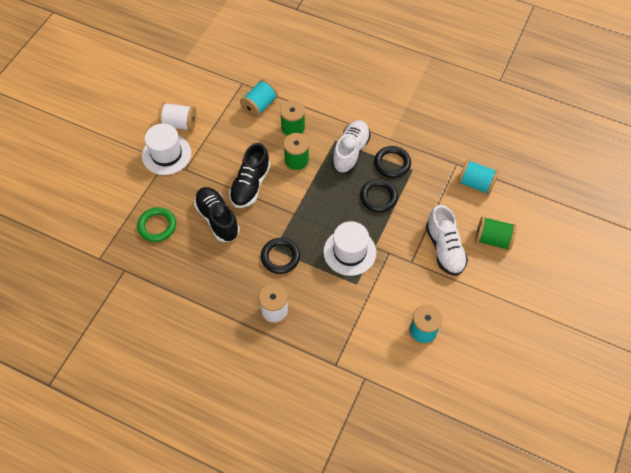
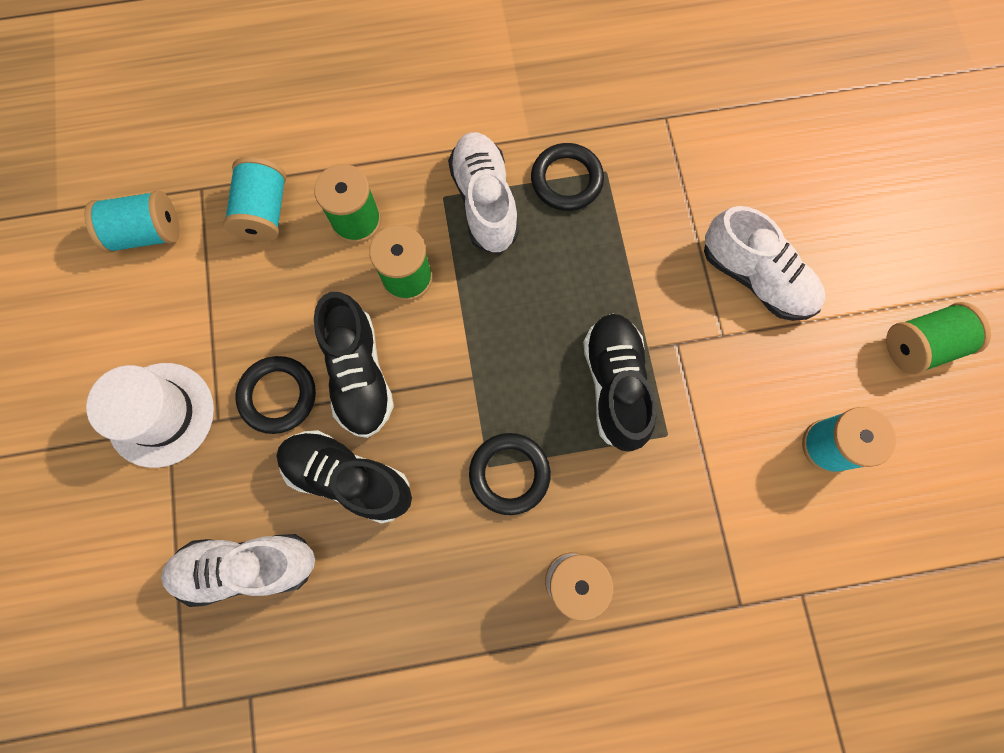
camera: 35 degrees left, 15 degrees up
green ring [137,207,176,242] -> white shoe [161,534,315,607]
white spool [158,102,196,131] -> none
white hat [324,221,376,276] -> black shoe [583,313,657,452]
black ring [360,179,398,212] -> black ring moved to [235,356,316,434]
turquoise spool [458,159,499,195] -> turquoise spool moved to [84,190,179,253]
green spool [475,216,517,250] -> green spool moved to [886,302,991,375]

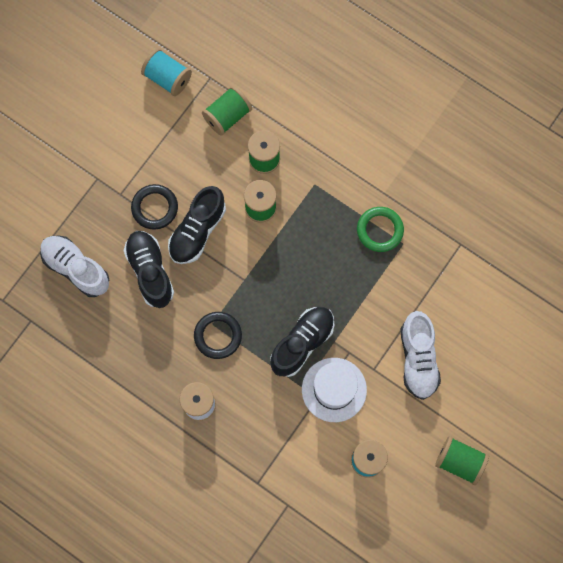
camera: 45 degrees right, 0 degrees up
white hat [86,363,214,468] -> white hat moved to [302,358,367,422]
turquoise spool [223,157,286,242] -> green spool [202,86,252,136]
white shoe [448,132,519,253] -> none
black ring [531,143,604,211] -> green ring [357,207,404,252]

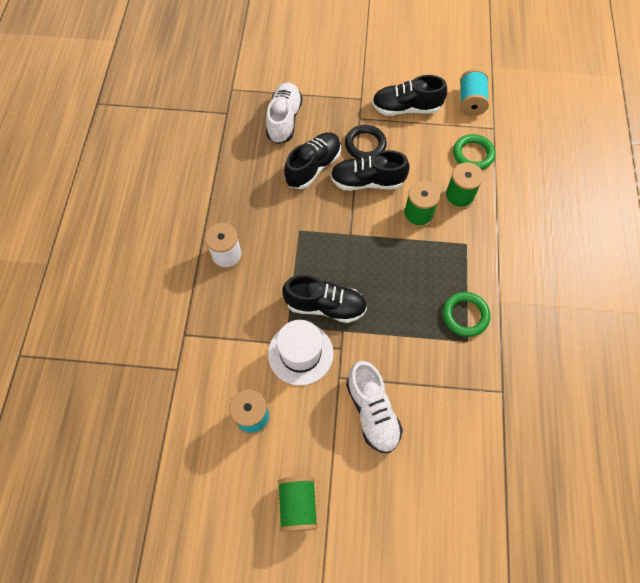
camera: 60 degrees right, 10 degrees down
black ring [194,312,242,359] -> none
green spool [202,86,252,136] -> green ring [453,134,496,170]
white shoe [401,311,441,400] -> white shoe turned 75 degrees counterclockwise [346,361,403,453]
none -> black shoe [372,75,447,116]

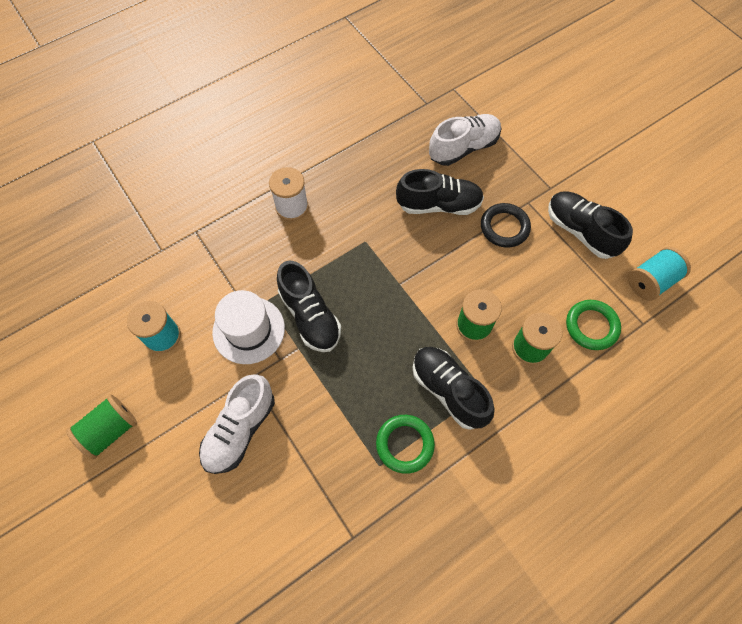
camera: 50 degrees right, 0 degrees up
black shoe [330,150,410,191] -> black shoe moved to [413,347,495,430]

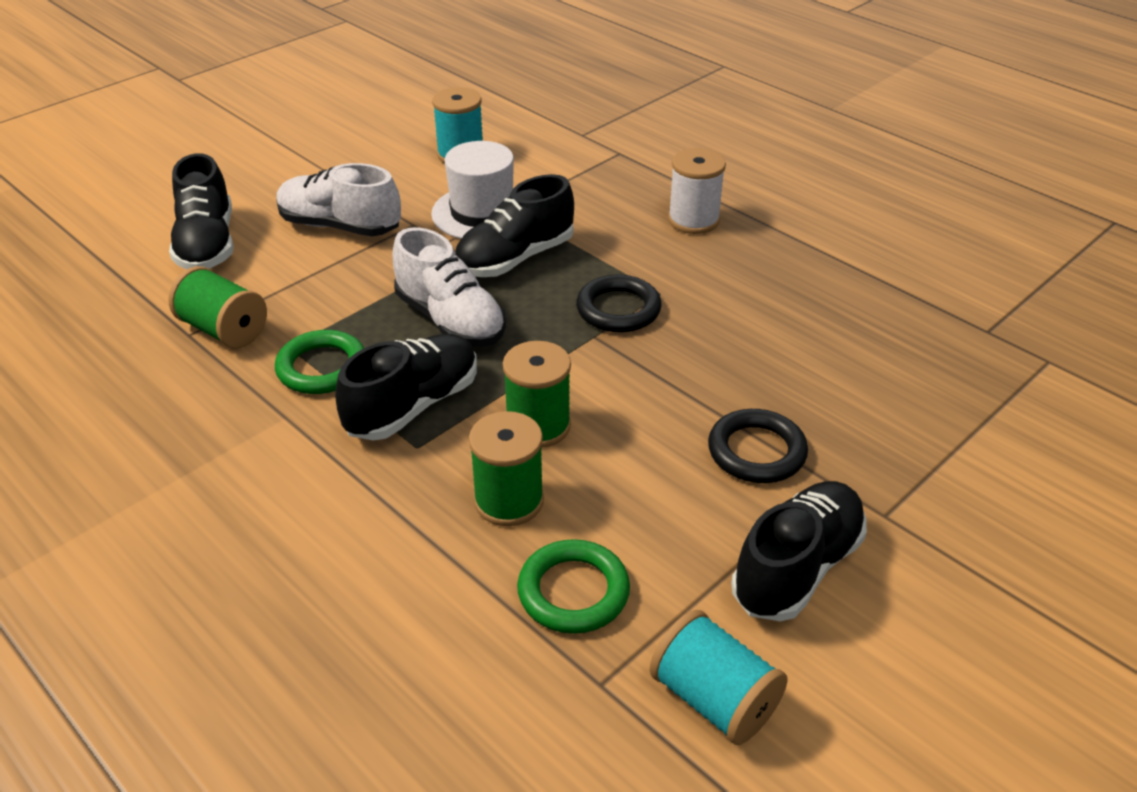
camera: 80 degrees right, 25 degrees down
green spool [66,394,137,459] -> green spool moved to [169,266,267,348]
black shoe [396,169,484,215] -> black shoe moved to [169,153,234,270]
white shoe [429,114,502,166] -> white shoe moved to [392,227,506,347]
none -> black ring [576,275,662,332]

